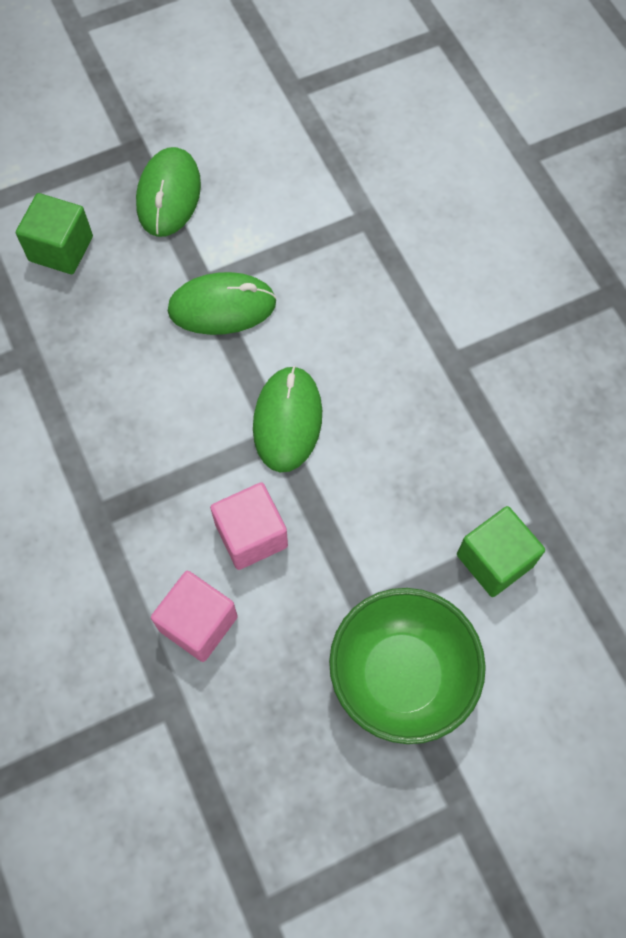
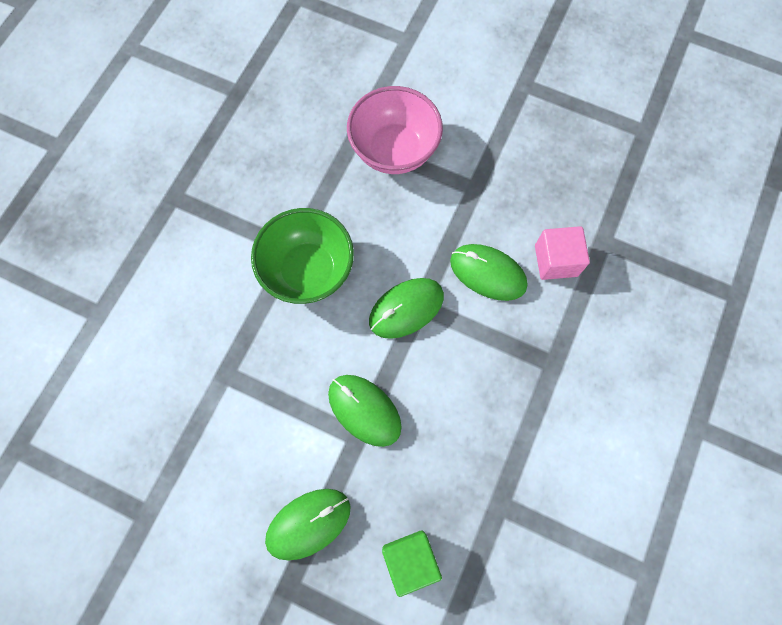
camera: 130 degrees left, 5 degrees up
pink cube [210,482,288,570] -> green mouse [450,244,527,301]
green bowl [329,588,486,744] -> green bowl moved to [251,208,354,304]
green cube [457,506,545,597] -> pink bowl [347,86,443,174]

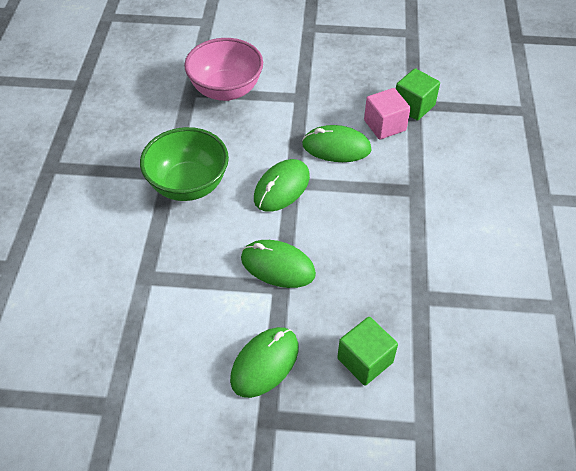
camera: 20 degrees left, 20 degrees down
none -> green cube [396,68,440,121]

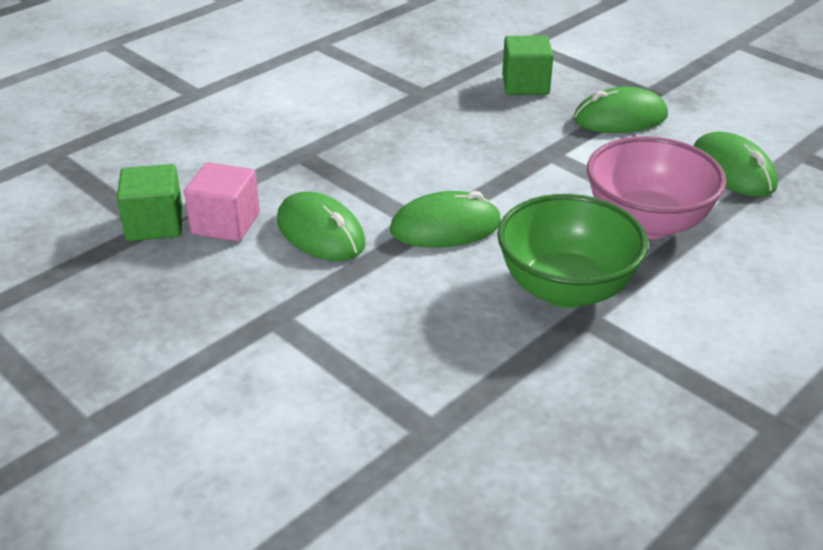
camera: 140 degrees left, 15 degrees down
pink bowl [184,38,263,101] -> pink bowl moved to [587,136,727,239]
green mouse [241,240,316,288] -> green mouse moved to [694,131,778,197]

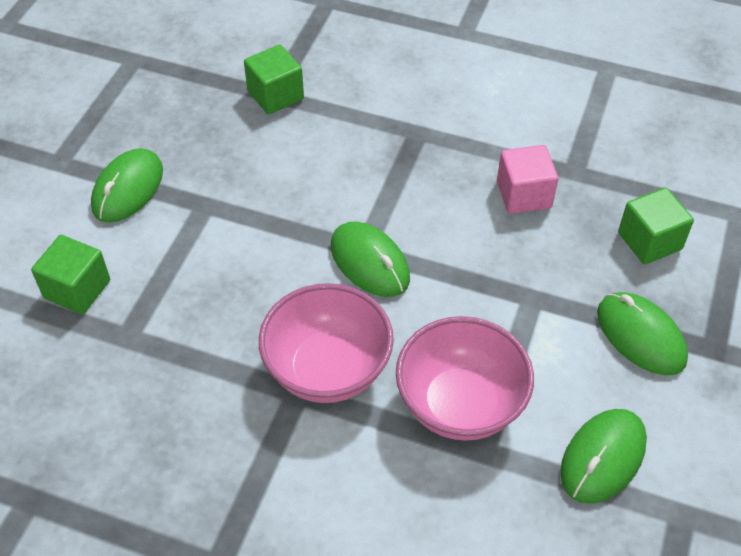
camera: 65 degrees right, 15 degrees up
pink cube [184,162,260,242] -> pink cube moved to [497,145,558,214]
green mouse [277,191,365,261] -> green mouse moved to [91,148,163,222]
green bowl [497,194,648,308] -> pink bowl [259,283,394,403]
none -> green cube [31,235,110,314]

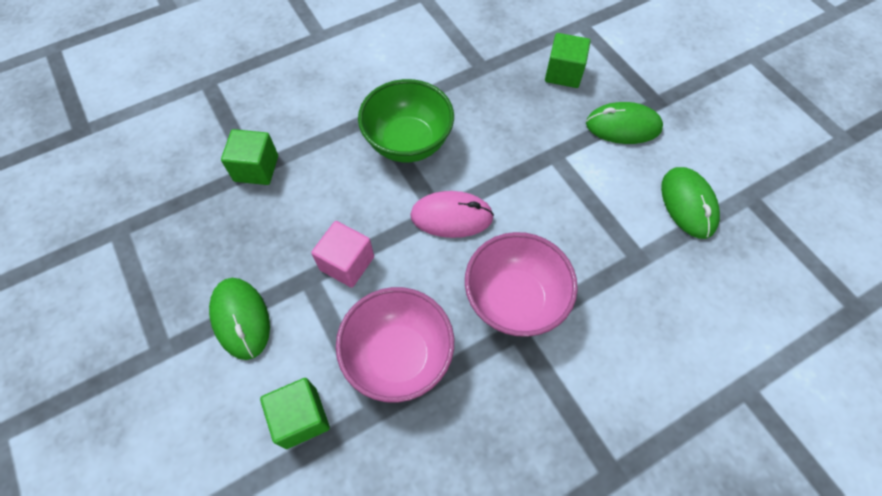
camera: 50 degrees left, 10 degrees up
green mouse [331,222,410,297] -> pink mouse [410,191,494,238]
pink bowl [396,316,534,441] -> pink bowl moved to [336,287,454,403]
pink cube [497,145,558,214] -> pink cube moved to [311,221,374,288]
none -> green bowl [358,79,454,162]

